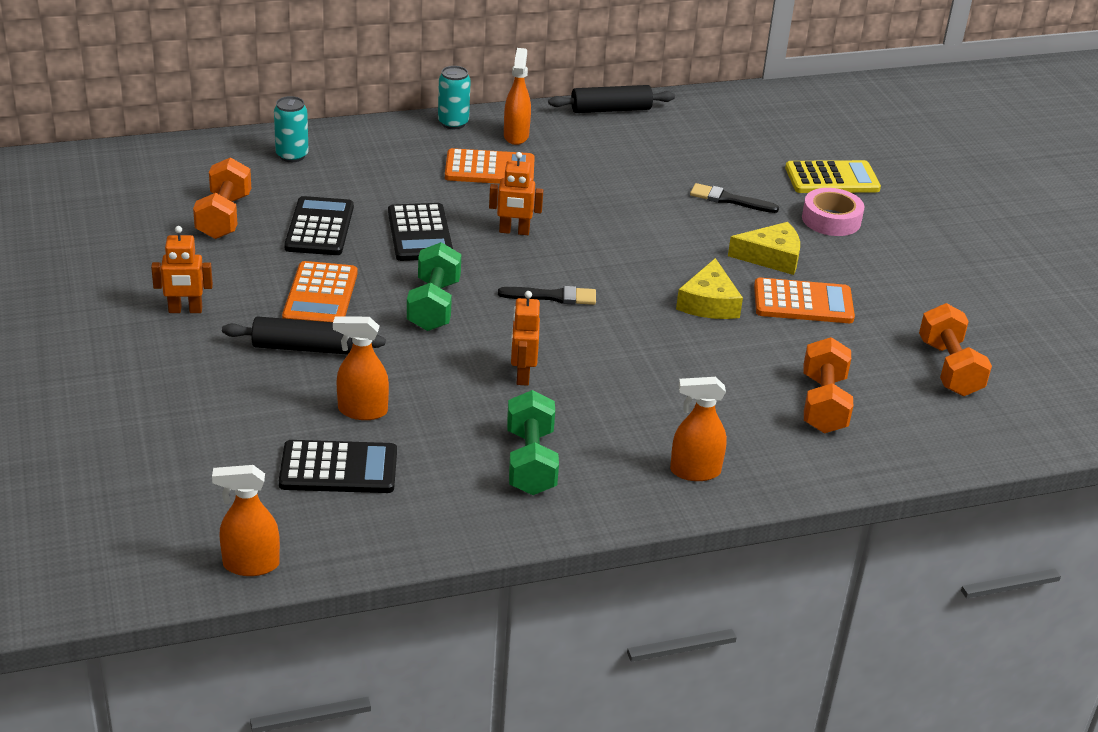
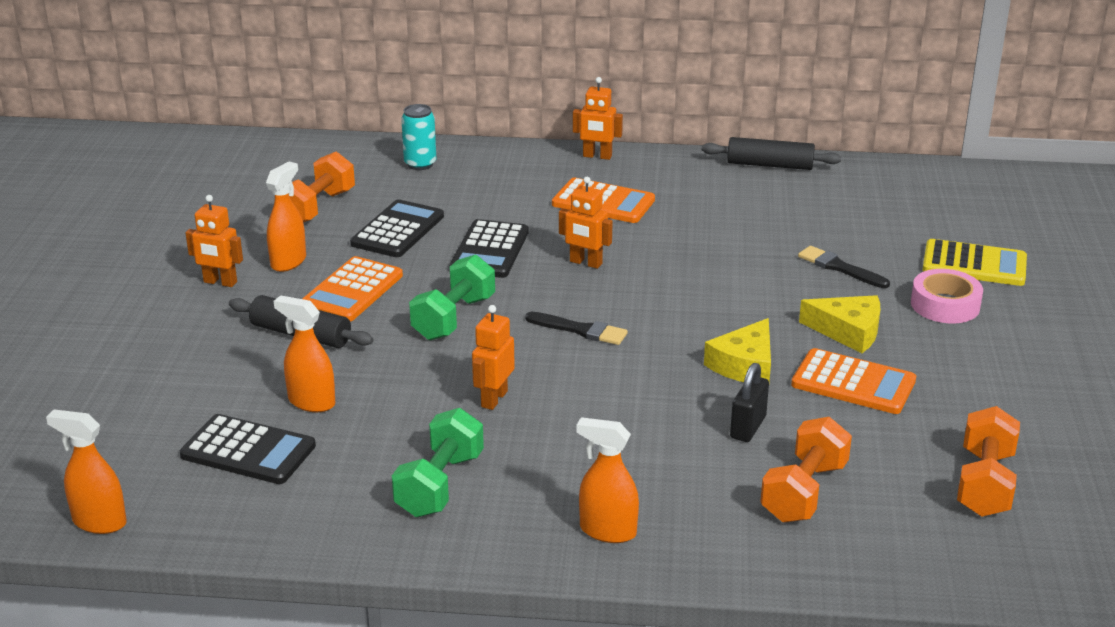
camera: 25 degrees right, 5 degrees down
turquoise can [438,66,471,129] -> orange robot [573,77,623,160]
orange spray bottle [504,48,531,145] -> orange spray bottle moved to [266,162,306,272]
none -> black padlock [730,363,769,442]

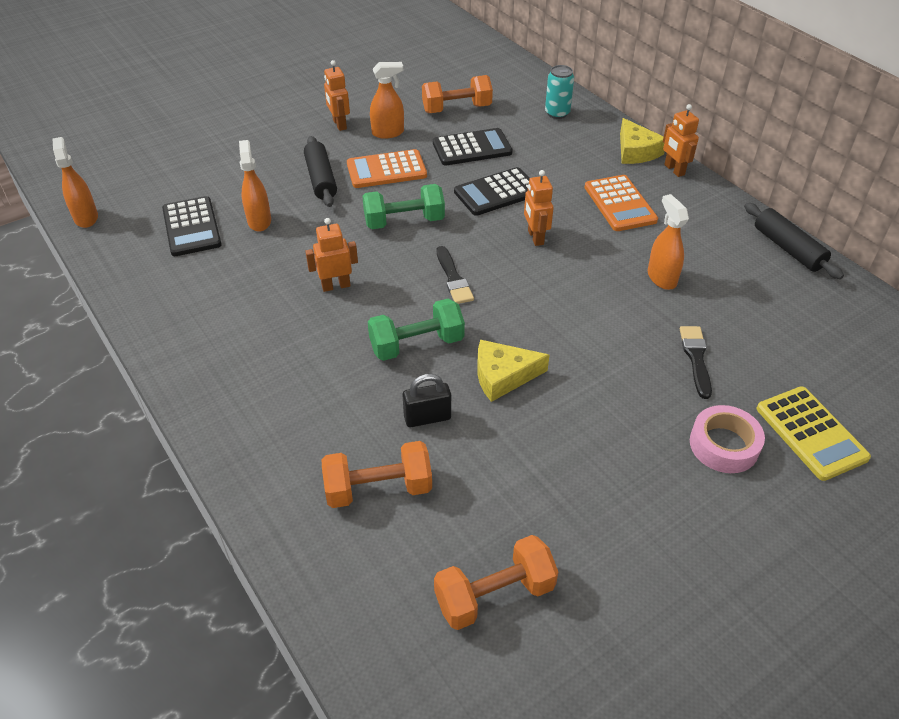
camera: 50 degrees right, 15 degrees up
green dumbbell [392,408,484,517] -> green dumbbell moved to [368,299,465,361]
orange spray bottle [576,417,639,543] -> orange spray bottle moved to [648,194,689,290]
orange calculator [791,348,916,414] -> none
yellow cheese [799,295,880,353] -> yellow cheese moved to [620,118,665,164]

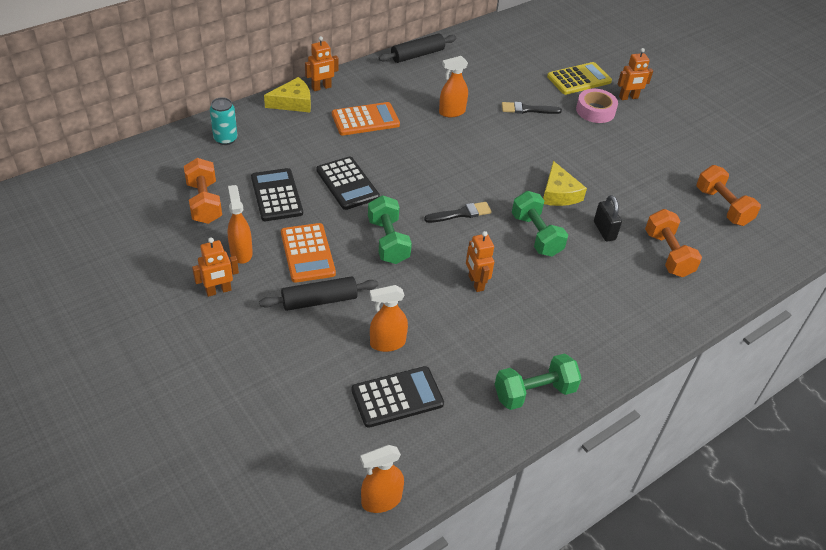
camera: 95 degrees left, 0 degrees up
orange robot [524,170,554,246] -> orange robot moved to [618,48,653,100]
none -> green dumbbell [495,354,582,410]

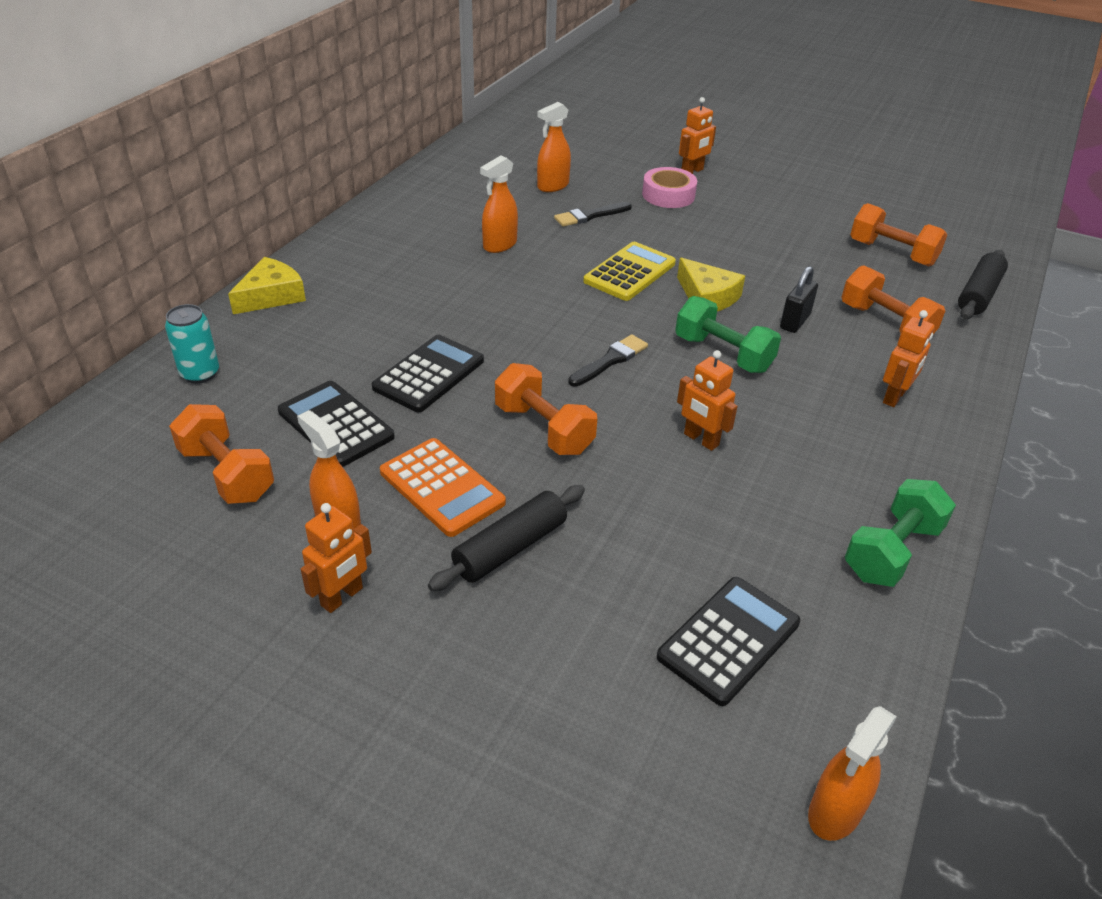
camera: 25 degrees left, 5 degrees down
orange robot [305,36,338,91] -> orange robot moved to [883,310,935,407]
black calculator [316,156,380,210] -> black calculator turned 90 degrees counterclockwise [372,335,484,412]
orange calculator [332,102,400,136] -> none
green dumbbell [368,195,412,264] -> orange dumbbell [495,363,597,455]
orange spray bottle [370,285,408,352] -> orange spray bottle moved to [537,102,571,192]
black rolling pin [379,33,456,63] -> black rolling pin moved to [958,250,1008,319]
yellow calculator [547,62,612,95] -> yellow calculator moved to [583,242,676,301]
black padlock [594,195,622,242] -> black padlock turned 75 degrees clockwise [780,266,818,333]

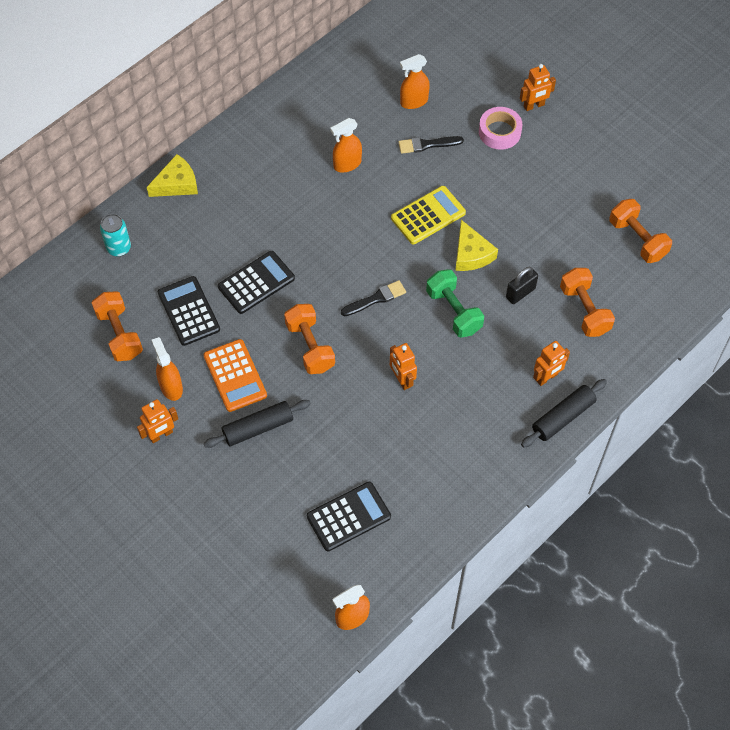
camera: 20 degrees right, 20 degrees up
green dumbbell [845,479,956,587] -> none
black rolling pin [958,250,1008,319] -> black rolling pin moved to [521,379,607,448]

